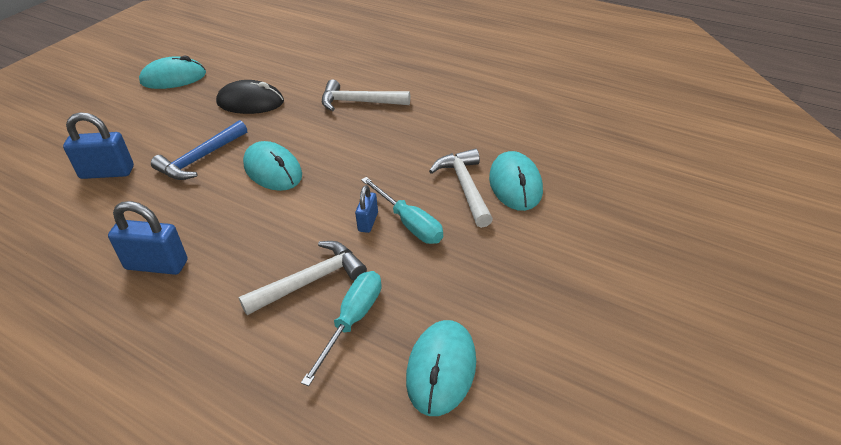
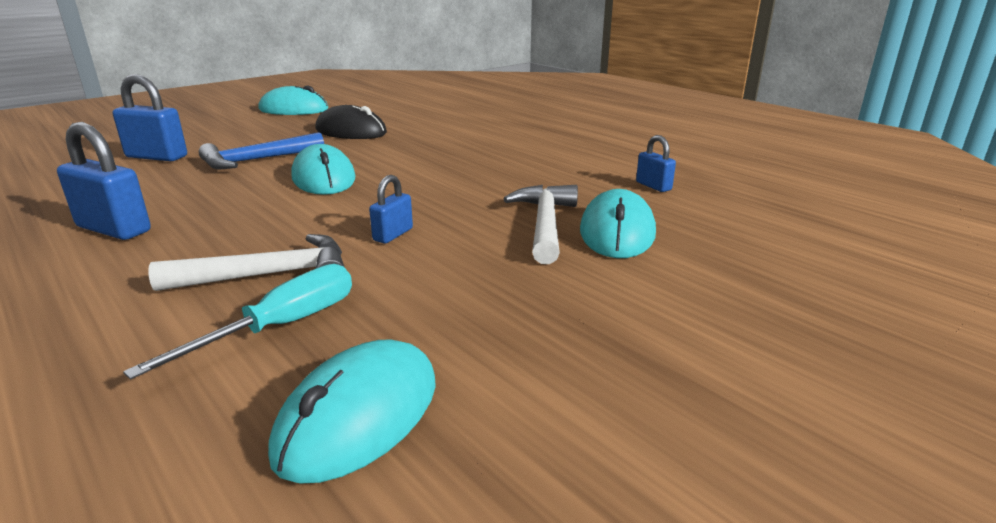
camera: 15 degrees right, 15 degrees down
white hammer [322,80,410,111] -> none
turquoise screwdriver [361,177,443,244] -> none
none -> blue padlock [636,135,676,192]

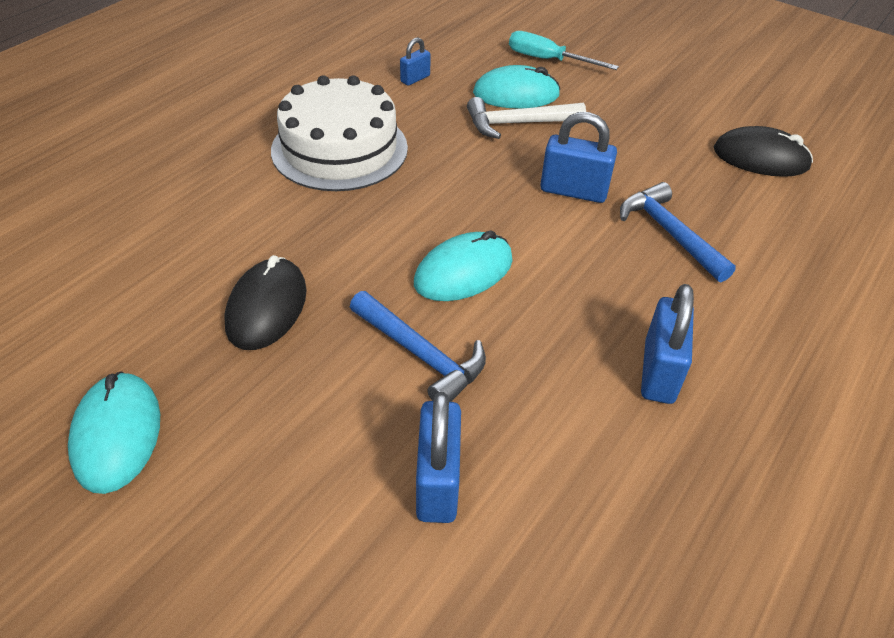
camera: 105 degrees left, 20 degrees up
turquoise screwdriver [123,264,352,380] -> turquoise screwdriver moved to [509,31,619,70]
white hammer [149,234,344,291] -> blue hammer [620,182,736,282]
turquoise mouse [268,339,436,484] -> black mouse [714,126,813,177]
blue padlock [369,175,413,243] -> blue padlock [540,112,617,203], size x1.77
none -> white cake [271,75,408,191]

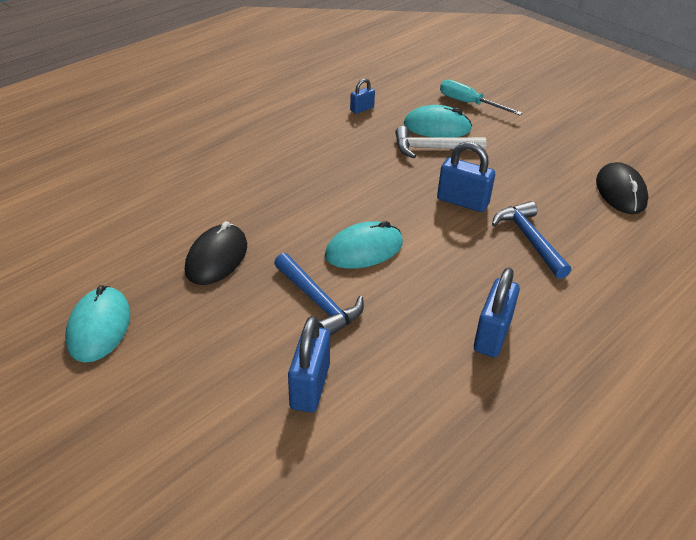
camera: 10 degrees right, 5 degrees down
white cake [271,75,408,191] -> none
black mouse [714,126,813,177] -> black mouse turned 60 degrees clockwise [596,162,649,214]

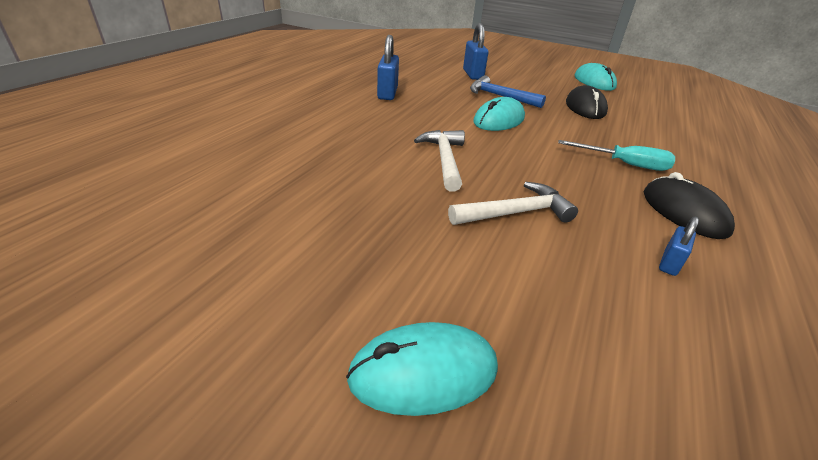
camera: 160 degrees right, 5 degrees down
turquoise mouse [404,105,472,138] -> turquoise mouse moved to [346,322,498,416]
blue padlock [437,142,495,212] -> white hammer [414,130,465,192]
turquoise screwdriver [440,79,522,115] -> turquoise screwdriver moved to [558,140,675,171]
blue hammer [492,201,571,279] -> none
black mouse [596,162,649,214] -> black mouse moved to [643,172,735,239]

